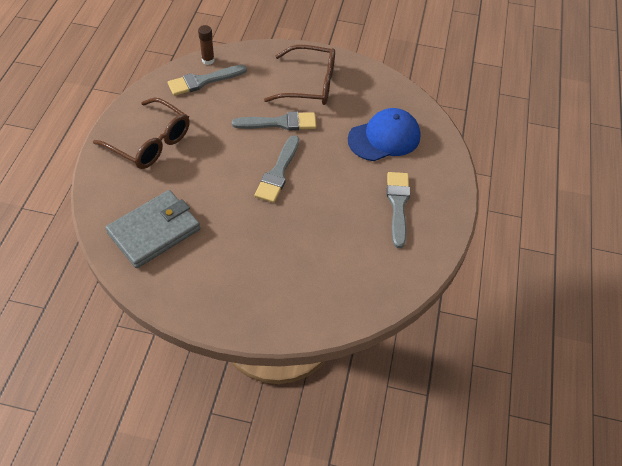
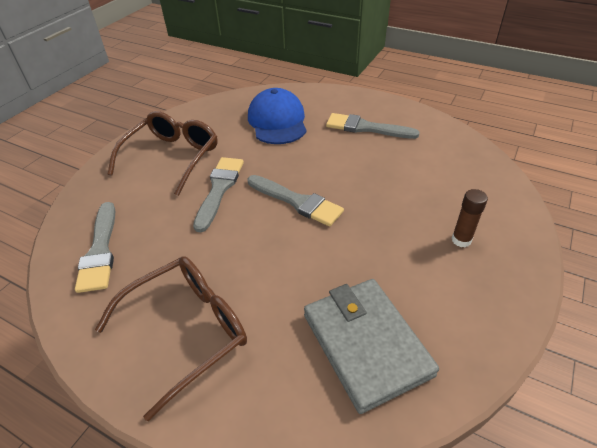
camera: 70 degrees left, 10 degrees down
brown glue stick [198,25,215,65] -> brown glue stick moved to [452,189,488,247]

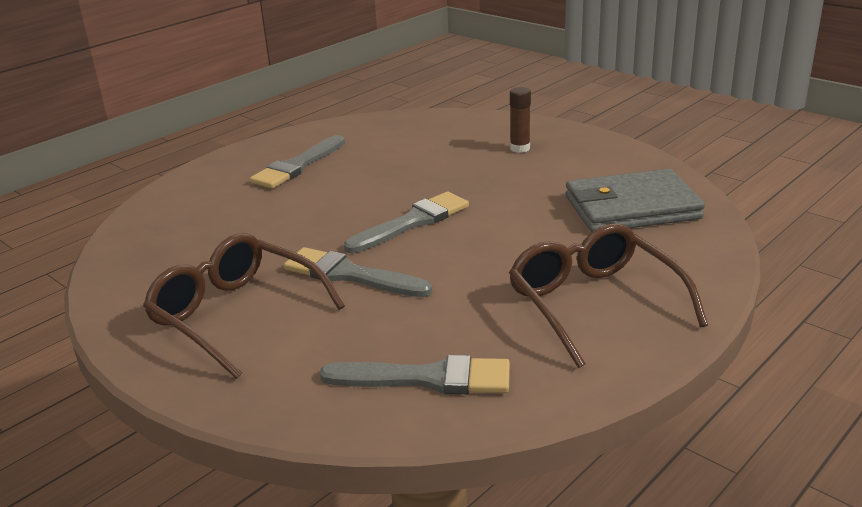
camera: 75 degrees left, 15 degrees down
blue cap [248,88,307,144] -> none

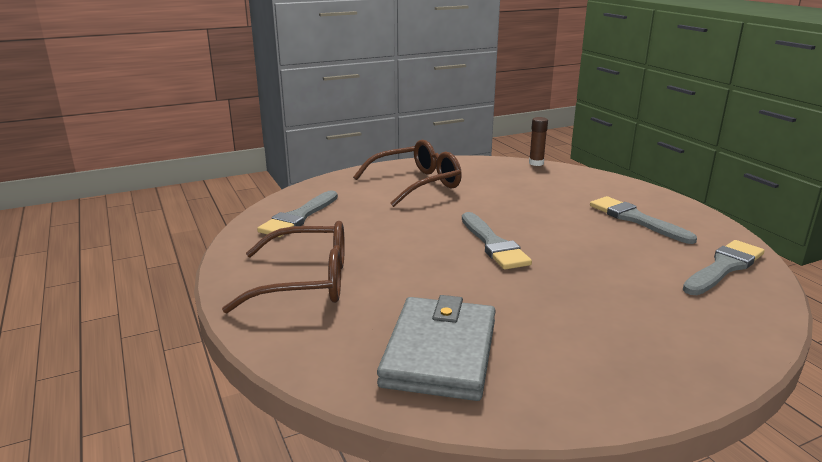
camera: 110 degrees right, 5 degrees down
grey brush [284,247,432,297] -> grey brush moved to [683,240,765,295]
brown glue stick [510,87,531,153] -> brown glue stick moved to [529,117,548,166]

